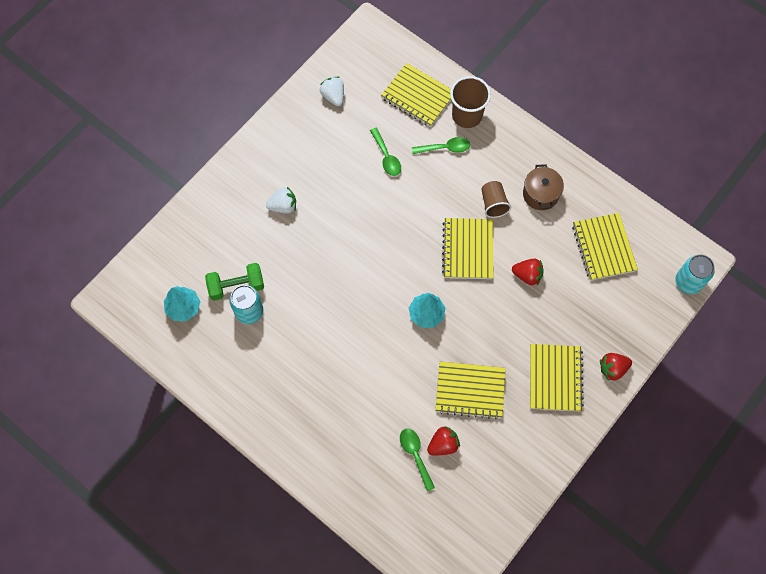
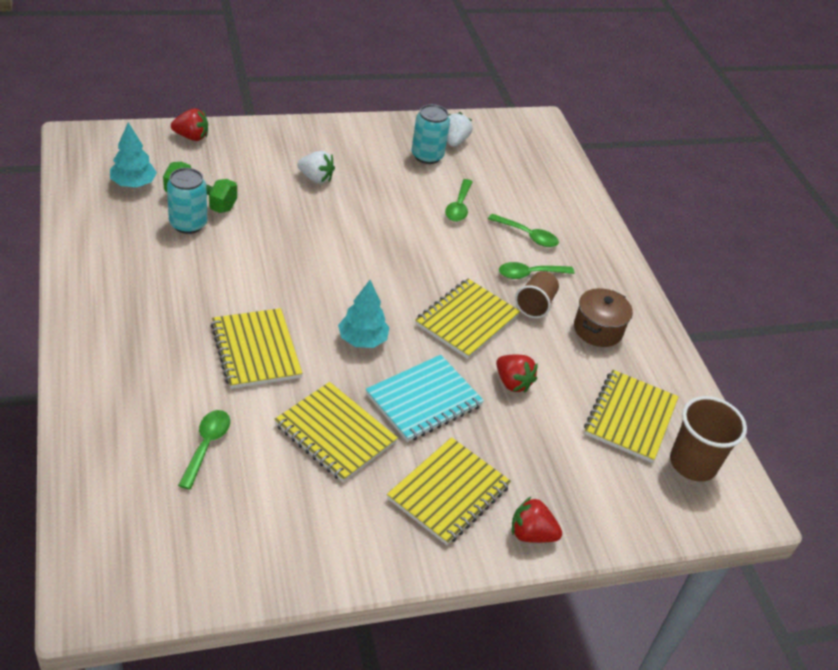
camera: 30 degrees right, 25 degrees down
yellow notebook [381,63,451,127] -> yellow notebook moved to [211,308,303,389]
red strawberry [427,426,460,455] -> red strawberry moved to [171,108,208,141]
brown cup [450,76,491,128] -> brown cup moved to [670,396,747,482]
turquoise can [675,255,715,294] -> turquoise can moved to [412,104,450,164]
none -> turquoise notebook [366,355,484,442]
none -> green spoon [499,262,575,279]

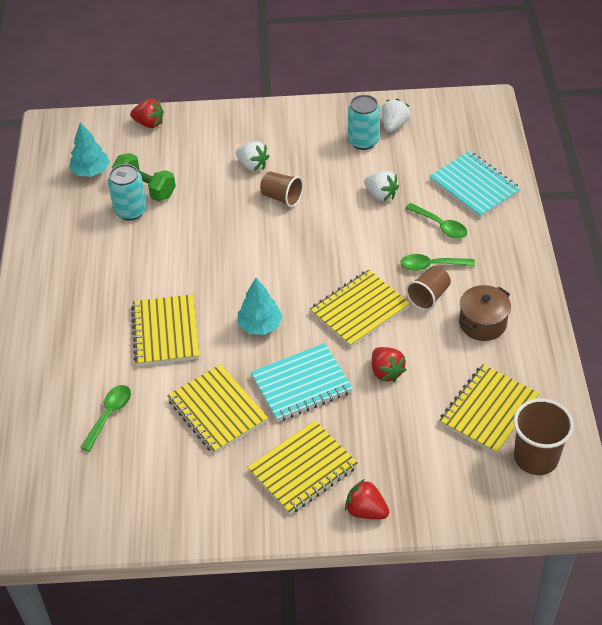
camera: 20 degrees right, 5 degrees up
green spoon [445,179,472,222] -> white strawberry [364,171,399,201]
none -> brown cup [260,171,303,207]
none -> turquoise notebook [429,151,521,218]

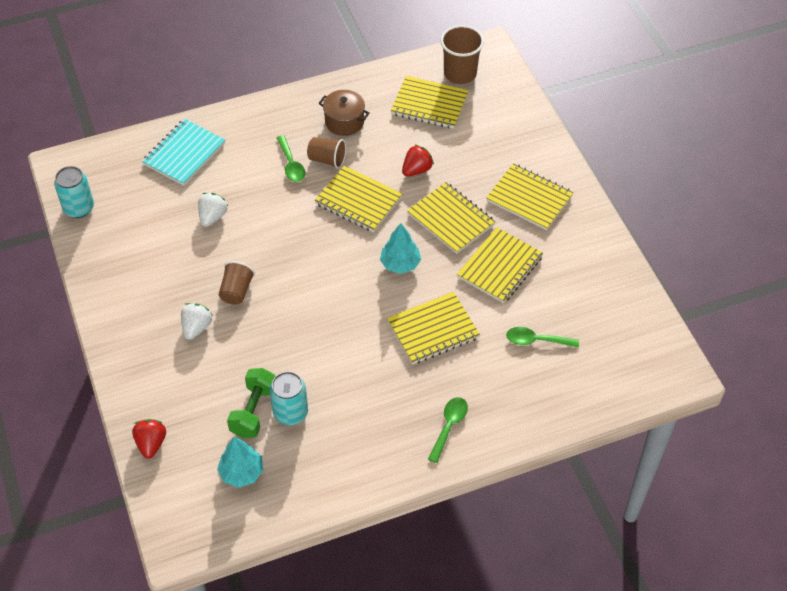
camera: 110 degrees left, 5 degrees up
turquoise notebook [250,343,353,422] -> yellow notebook [407,182,495,254]
red strawberry [345,479,389,519] -> none
turquoise can [348,95,380,150] -> turquoise can moved to [54,166,94,218]
white strawberry [382,99,410,132] -> none
green spoon [406,203,467,239] -> green spoon moved to [428,397,468,463]

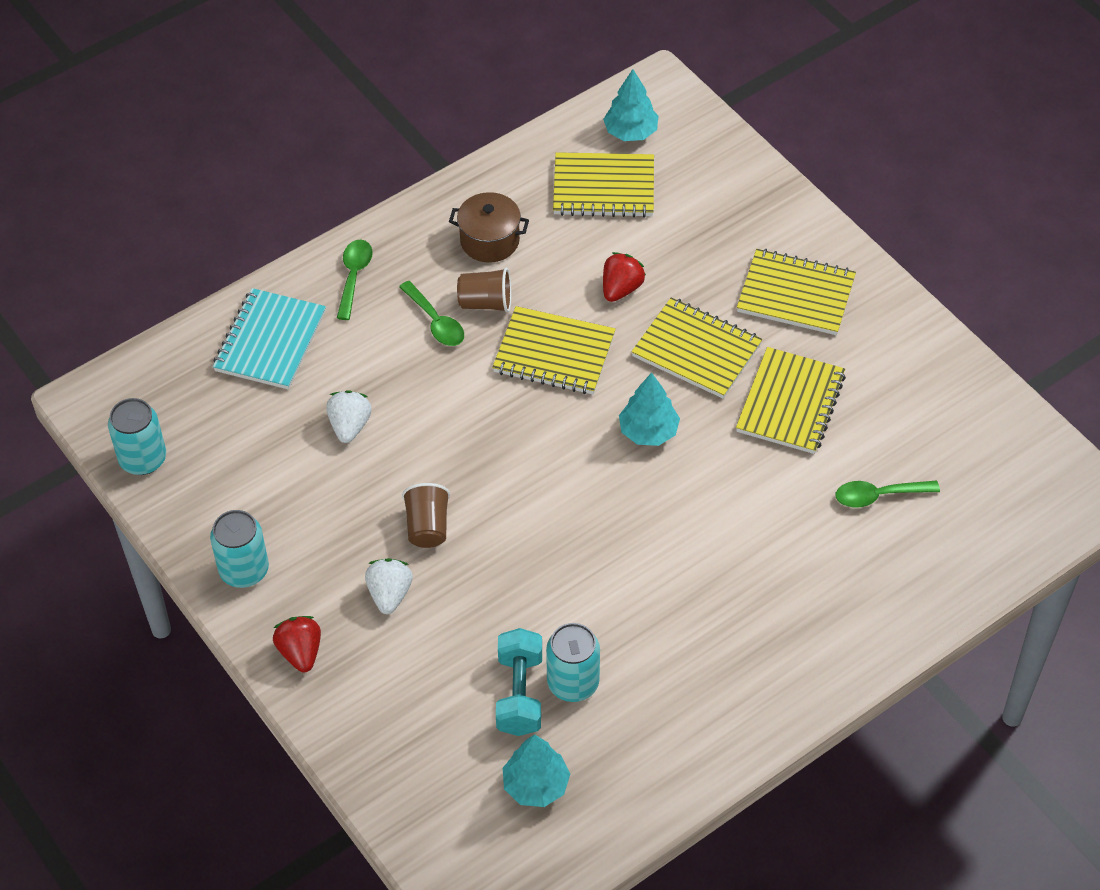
camera: 15 degrees left, 0 degrees up
red strawberry [132,419,166,459] -> red strawberry moved to [273,616,321,672]
green dumbbell [227,368,276,438] -> turquoise dumbbell [496,628,542,736]
yellow notebook [387,292,480,365] -> none
green spoon [428,397,468,463] -> green spoon moved to [337,240,373,320]
brown cup [441,25,484,84] -> turquoise tree [603,69,658,141]
none -> turquoise can [210,510,269,588]

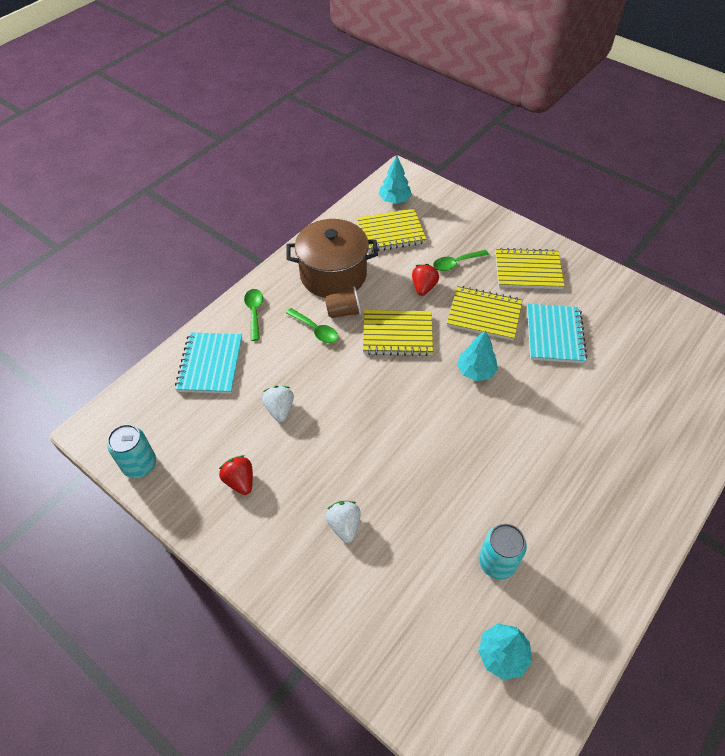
camera: 15 degrees left, 0 degrees up
turquoise can [210,510,269,588] -> none
red strawberry [273,616,321,672] -> red strawberry moved to [219,455,253,495]
brown cup [402,483,450,548] -> none
brown pot [449,192,529,263] -> brown pot [286,219,378,298], size x1.78
turquoise dumbbell [496,628,542,736] -> none
yellow notebook [736,347,846,454] -> turquoise notebook [527,304,587,363]
green spoon [836,481,940,508] -> green spoon moved to [433,250,489,271]

